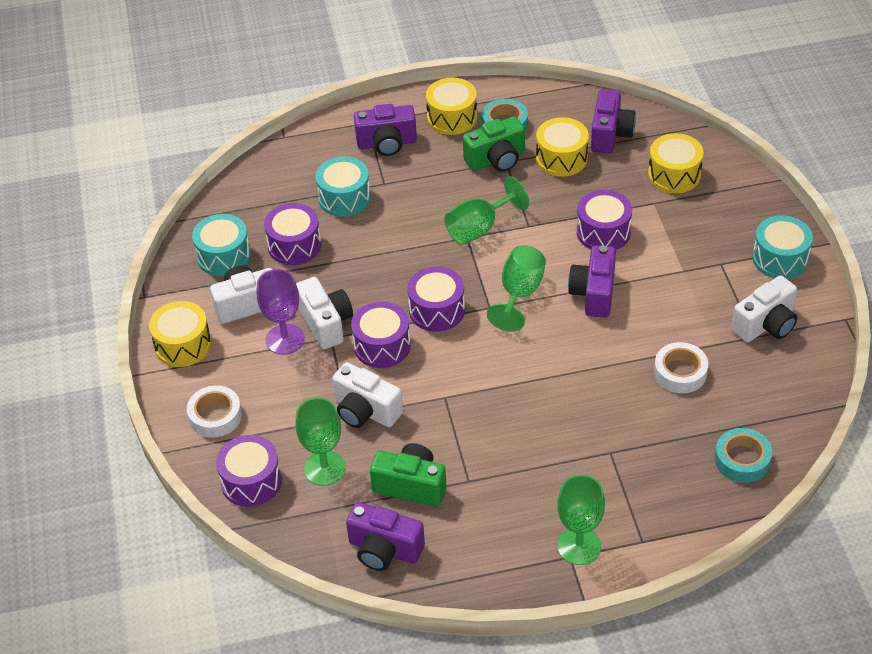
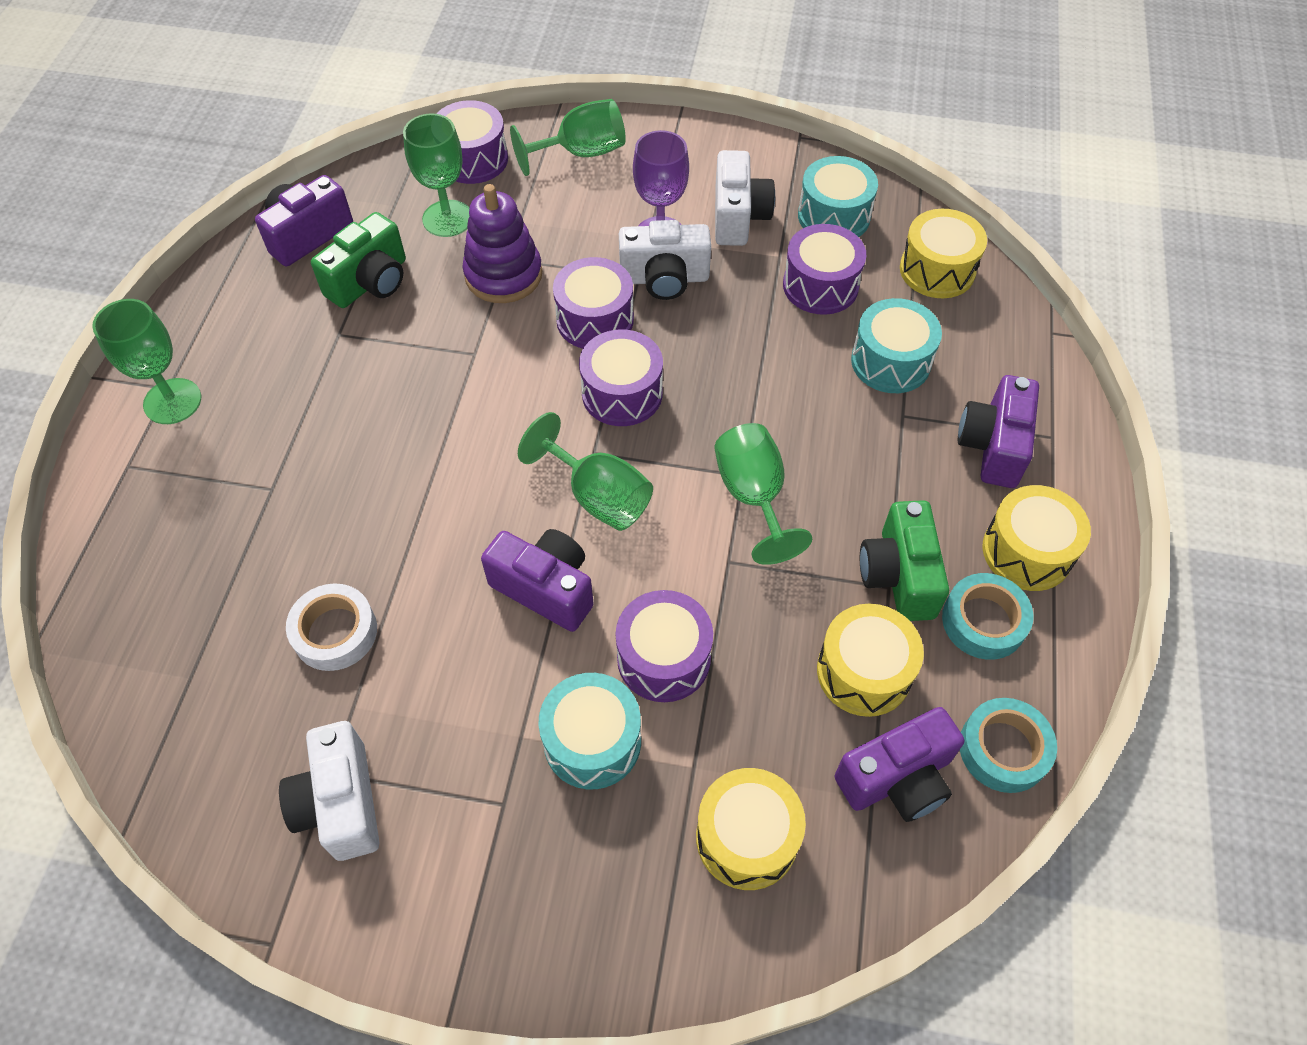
camera: 110 degrees right, 10 degrees up
yellow drum [149,301,211,367] -> yellow drum moved to [900,209,987,298]
white tape [187,385,242,438] -> green goblet [510,99,626,176]
white camera [332,362,403,428] -> purple stacking toy [463,184,542,303]
purple camera [591,89,636,153] -> purple camera turned 60 degrees counterclockwise [835,707,964,822]
turquoise tape [715,428,772,483] -> turquoise tape moved to [960,698,1057,793]
turquoise drum [752,215,813,279] -> turquoise drum moved to [538,673,641,789]

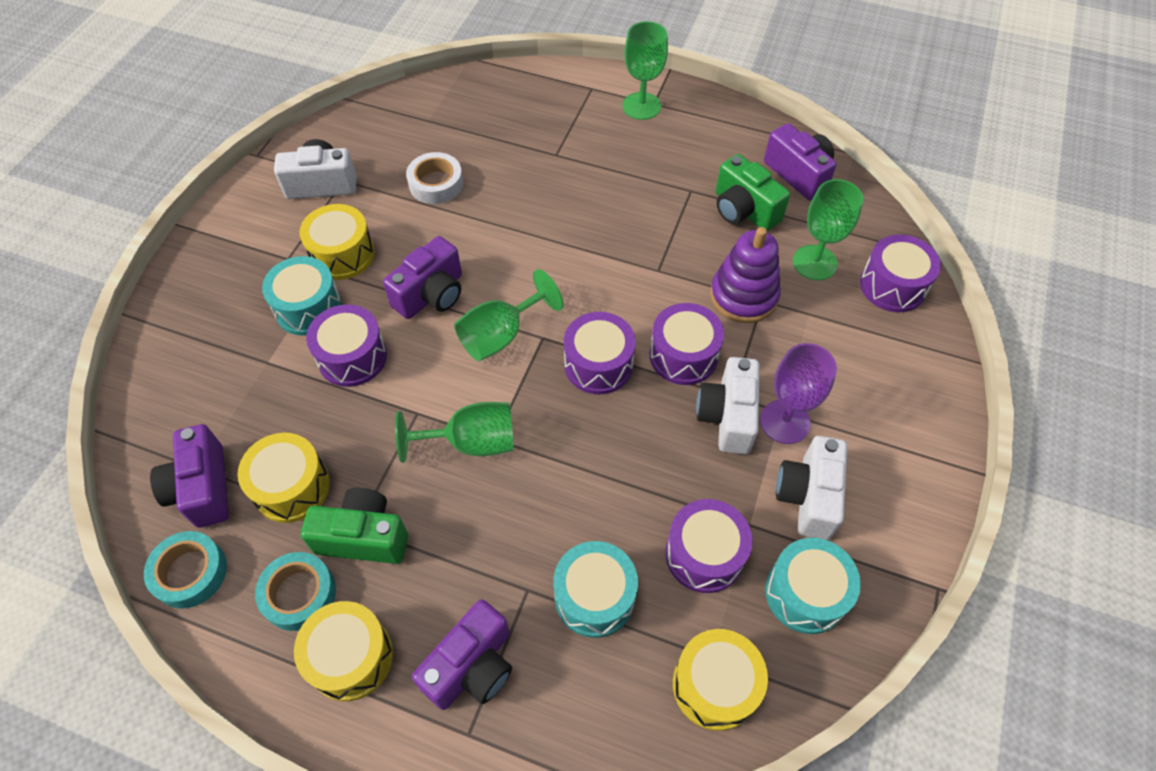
camera: 100 degrees right, 0 degrees up
green goblet [510,99,626,176] -> none
yellow drum [696,768,806,890] -> yellow drum moved to [299,204,375,280]
white camera [715,150,775,246] -> white camera turned 90 degrees clockwise [776,436,847,540]
purple camera [958,375,1039,488] -> purple camera turned 105 degrees clockwise [412,599,512,710]

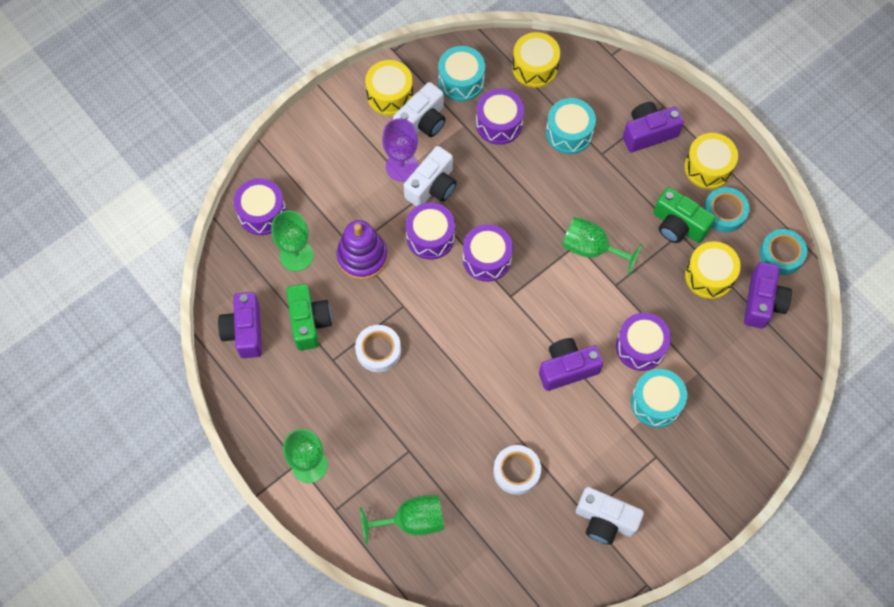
camera: 150 degrees left, 10 degrees up
yellow drum [299,204,375,280] -> yellow drum moved to [365,60,413,116]
green goblet [454,269,564,361] -> green goblet moved to [360,495,444,544]
none -> white tape [355,325,401,372]

